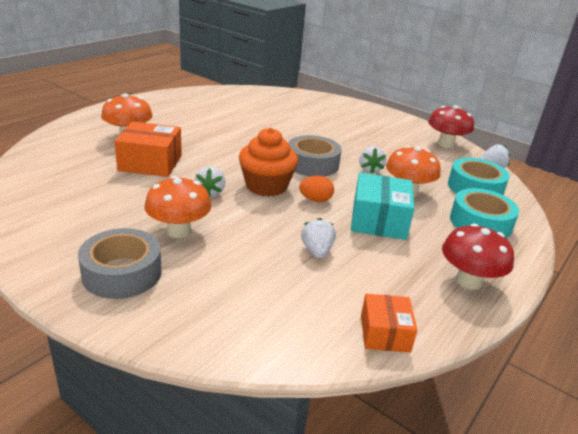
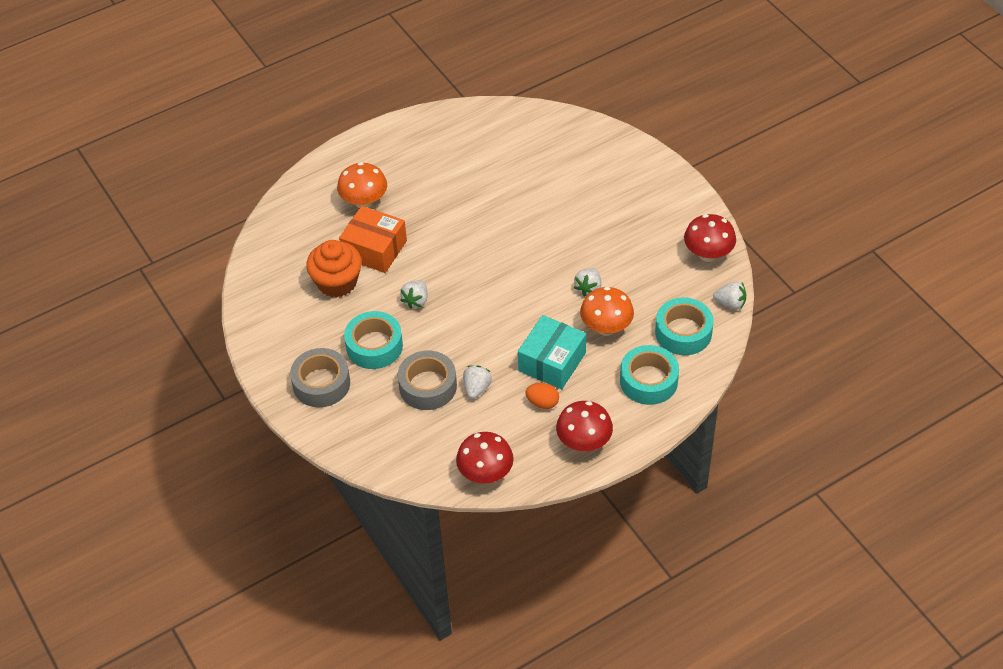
camera: 25 degrees right, 20 degrees up
orange mushroom [144,176,211,238] -> turquoise tape [344,311,403,369]
orange cupcake [239,128,298,197] -> orange cupcake moved to [306,240,362,298]
grey tape [288,135,342,177] -> grey tape moved to [398,351,457,410]
orange egg [299,176,334,202] -> orange egg moved to [525,383,559,409]
orange box [361,294,417,353] -> red mushroom [456,432,514,484]

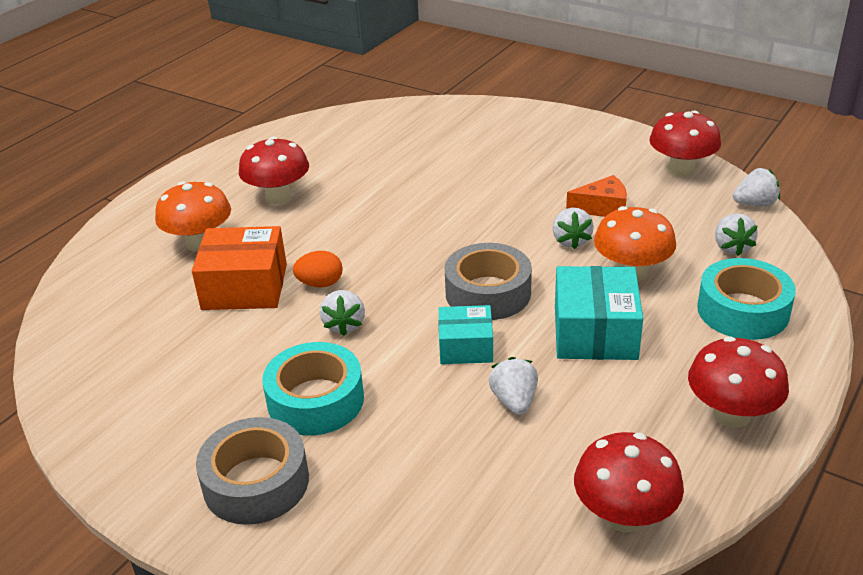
camera: 25 degrees left, 15 degrees down
orange cupcake [306,240,362,298] -> none
grey tape [398,351,457,410] -> grey tape moved to [444,243,532,320]
orange egg [525,383,559,409] -> orange egg moved to [293,251,343,288]
turquoise tape [655,297,714,355] -> white strawberry [715,213,758,256]
none -> red mushroom [239,136,309,204]
none -> turquoise box [438,305,493,364]
none -> orange cheese [566,175,627,217]

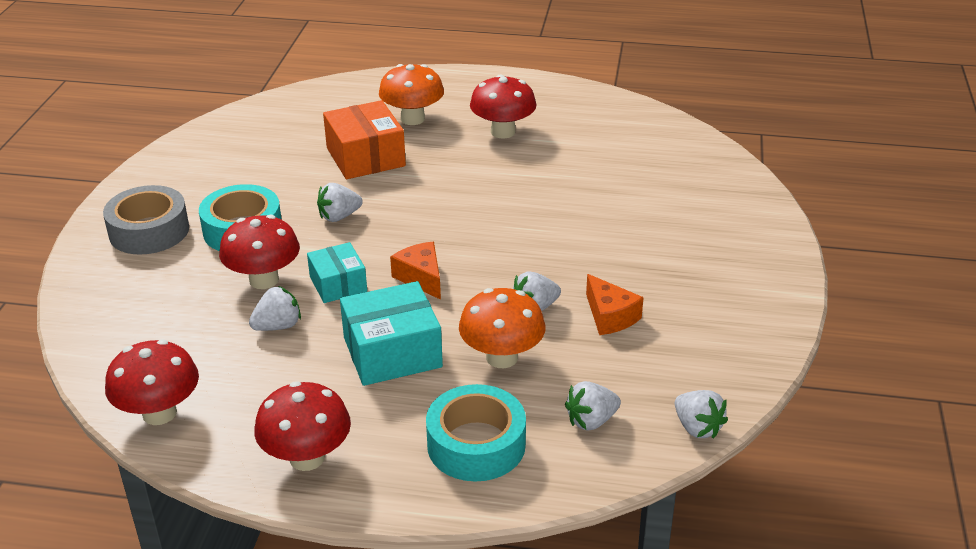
camera: 65 degrees right, 0 degrees up
orange egg [293,251,343,288] -> none
grey tape [444,243,532,320] -> orange cheese [390,242,441,300]
red mushroom [649,110,721,177] -> red mushroom moved to [219,215,300,289]

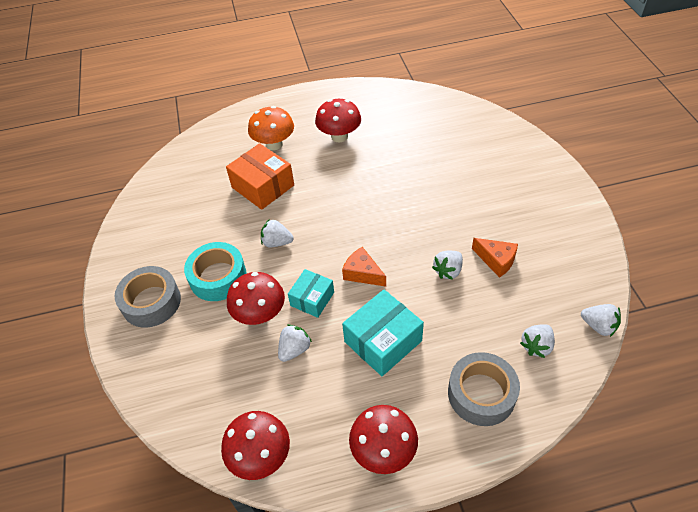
camera: 20 degrees left, 15 degrees up
turquoise box [307,242,367,303] -> turquoise box turned 75 degrees clockwise [288,269,334,318]
white strawberry [317,183,363,222] -> white strawberry turned 60 degrees clockwise [261,219,294,247]
turquoise tape [426,384,526,481] -> grey tape [448,352,520,426]
orange mushroom [459,288,545,368] -> none

